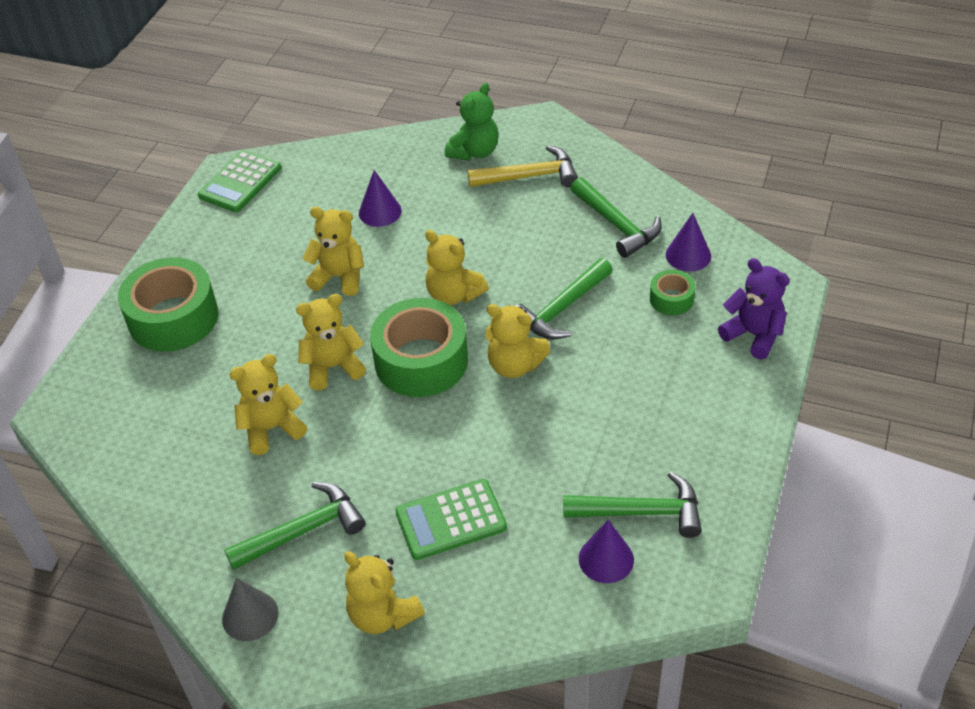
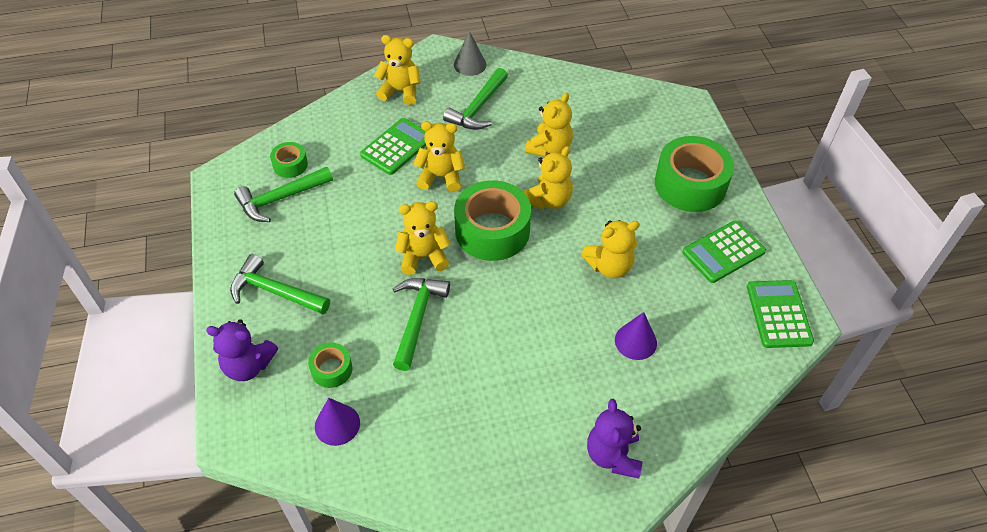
camera: 145 degrees right, 5 degrees up
yellow teddy bear [425,230,489,305] -> yellow teddy bear moved to [413,121,465,192]
green teddy bear [445,83,499,161] -> purple teddy bear [587,399,643,479]
yellow hammer [467,145,578,187] -> none
green hammer [570,177,662,258] -> green hammer moved to [230,254,330,314]
purple cone [579,520,634,583] -> green tape [270,142,308,178]
none -> green calculator [682,221,766,283]

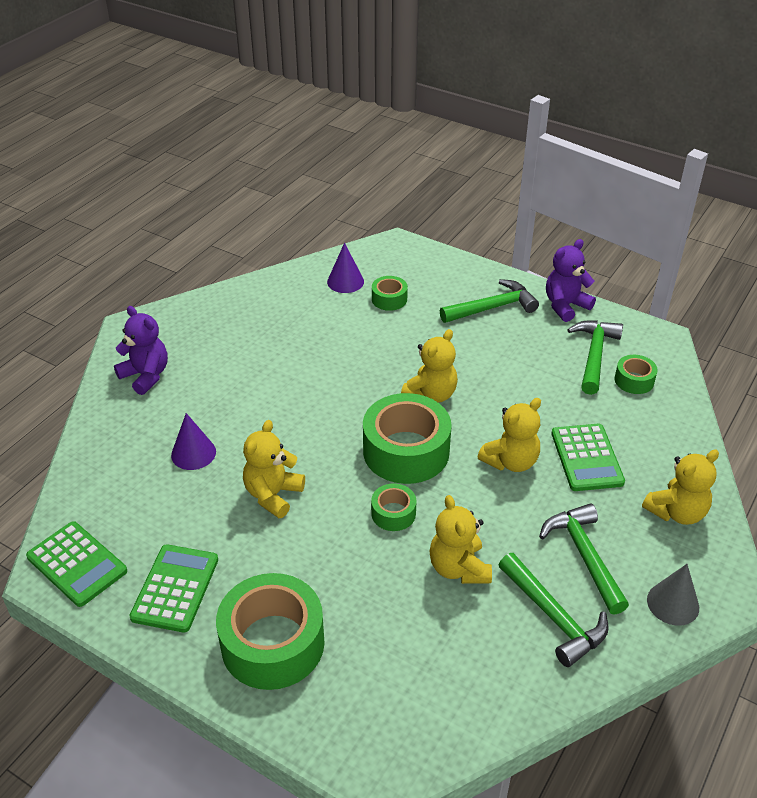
camera: 135 degrees right, 10 degrees down
purple teddy bear [206,319,278,381] -> purple teddy bear moved to [546,239,596,322]
green hammer [393,278,450,371] -> green hammer moved to [499,553,609,667]
yellow teddy bear [524,146,573,209] -> green tape [371,483,417,531]

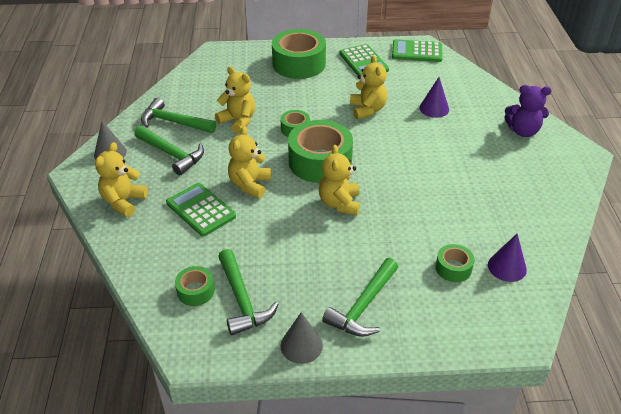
camera: 145 degrees right, 0 degrees up
purple teddy bear [546,239,596,322] -> grey cone [281,312,323,364]

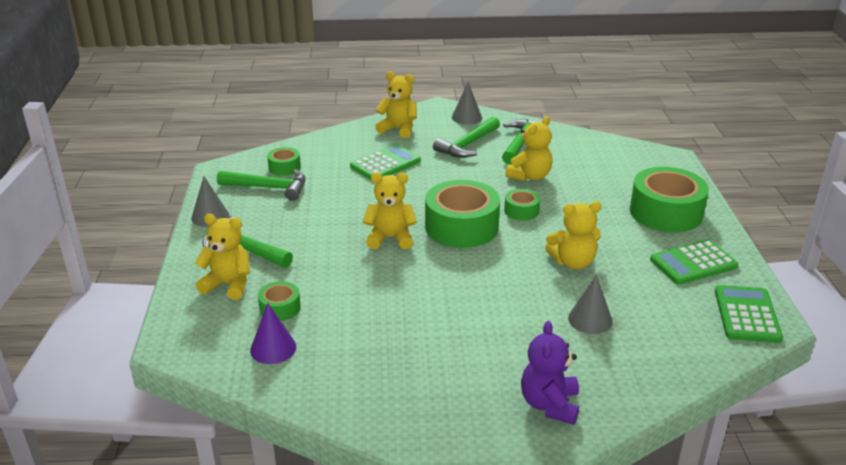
camera: 90 degrees right, 10 degrees down
green hammer [218,249,279,335] -> green hammer turned 150 degrees counterclockwise [217,169,306,201]
yellow teddy bear [228,126,271,198] -> yellow teddy bear moved to [195,214,250,300]
purple cone [419,77,449,118] -> grey cone [568,275,613,334]

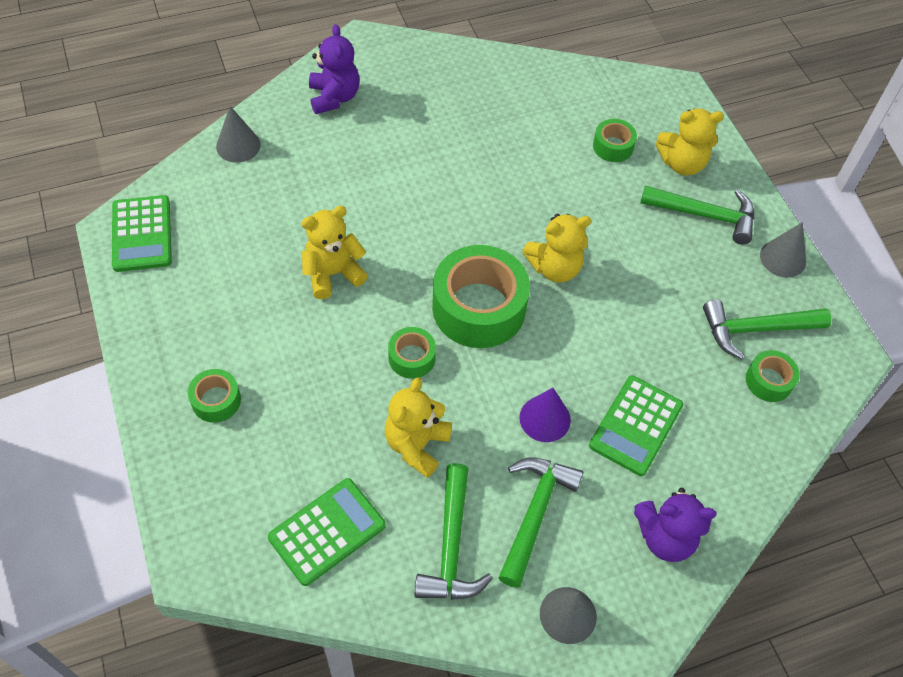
camera: 160 degrees right, 25 degrees up
purple cone [250,303,296,364] -> purple cone moved to [519,388,571,442]
yellow teddy bear [375,71,417,138] -> purple teddy bear [634,488,717,562]
grey cone [568,275,613,334] -> grey cone moved to [216,106,261,163]
green tape [630,167,709,232] -> green tape [188,369,241,423], size x0.49
green calculator [650,239,738,285] -> green calculator moved to [268,478,386,586]

